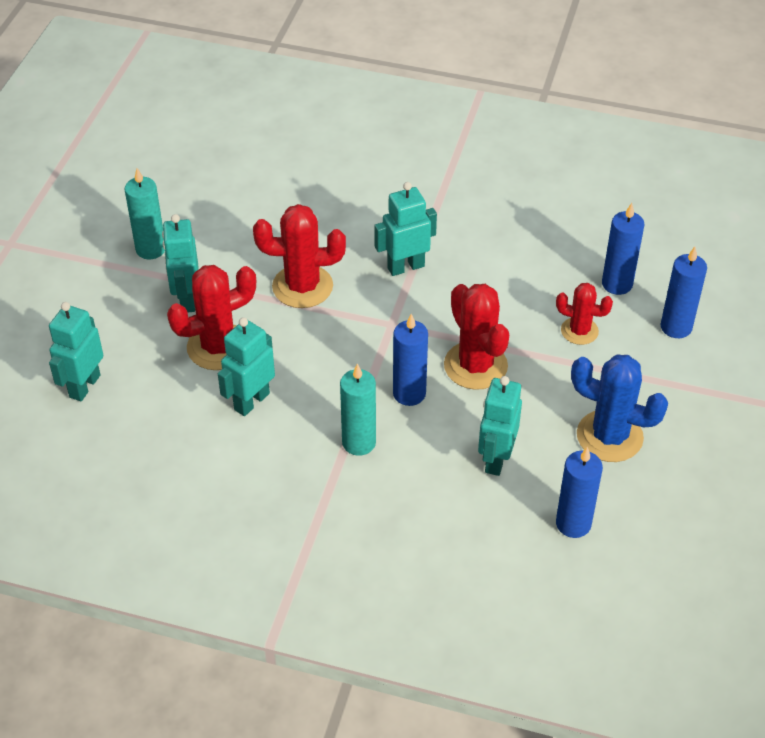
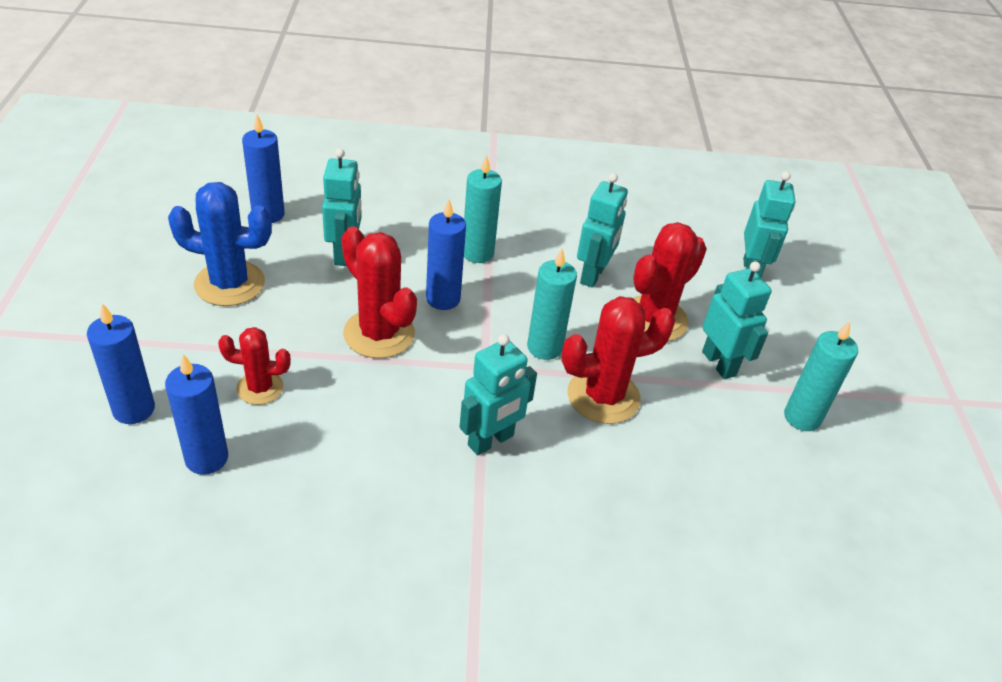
camera: 160 degrees right, 5 degrees down
none -> turquoise candle [527,248,577,360]

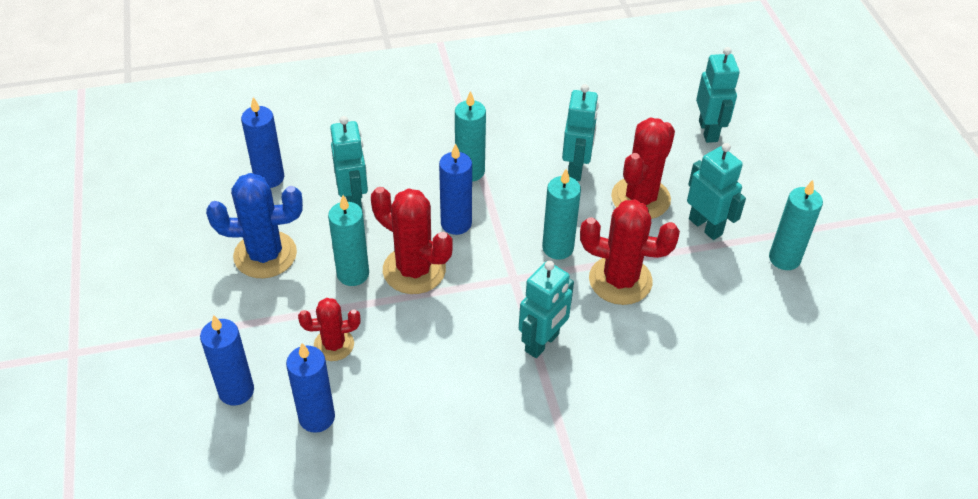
camera: 10 degrees left, 5 degrees up
red cactus [561,296,675,424] -> red cactus turned 45 degrees clockwise [580,199,680,305]
none -> turquoise candle [328,195,369,286]

